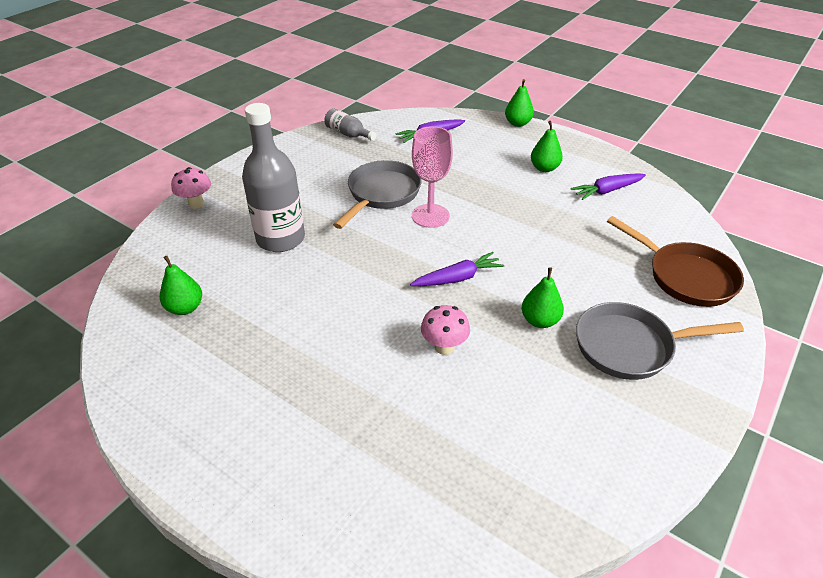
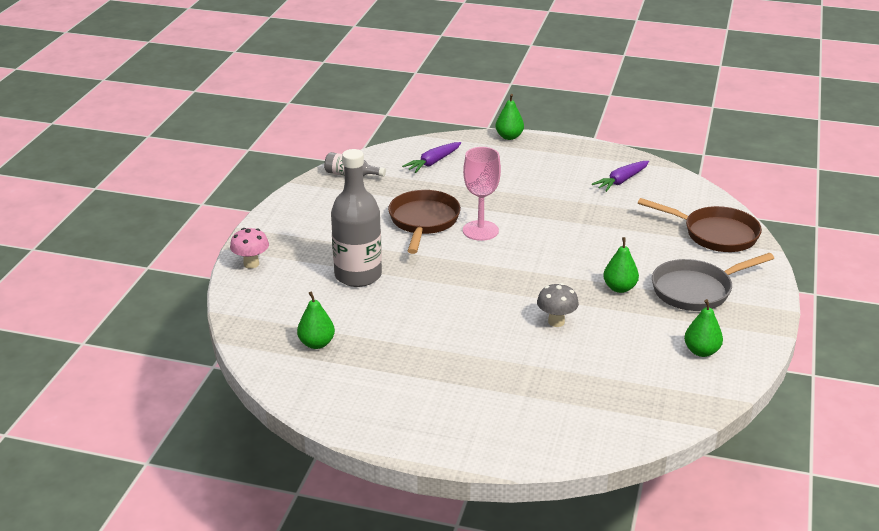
camera: 20 degrees left, 10 degrees down
grey pan [333,160,422,229] -> brown pan [388,190,461,254]
purple carrot [410,252,504,286] -> none
pink mushroom [421,305,470,355] -> grey mushroom [537,283,579,327]
green pear [531,121,563,172] -> green pear moved to [684,299,723,357]

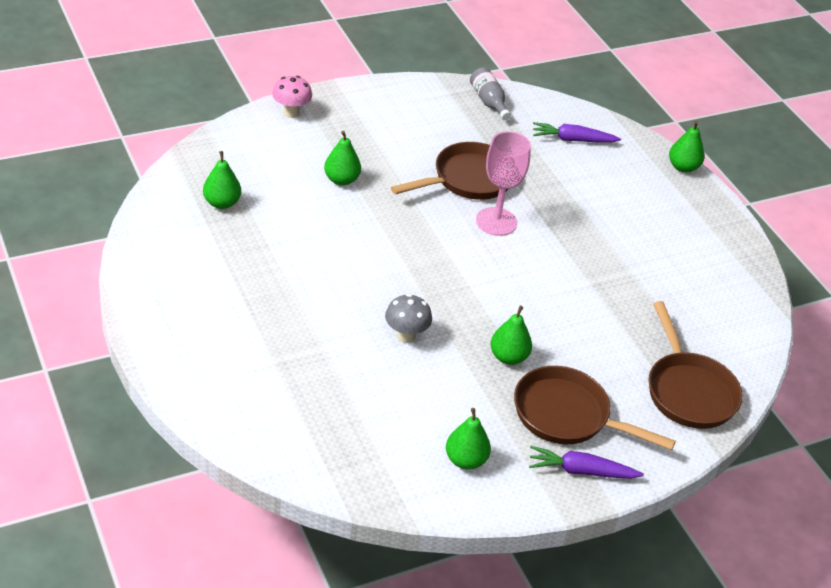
camera: 45 degrees right, 10 degrees up
grey bottle [331,149,382,287] -> green pear [324,131,361,186]
purple carrot [592,161,649,192] -> purple carrot moved to [529,446,644,479]
grey pan [652,253,774,311] -> brown pan [514,366,676,450]

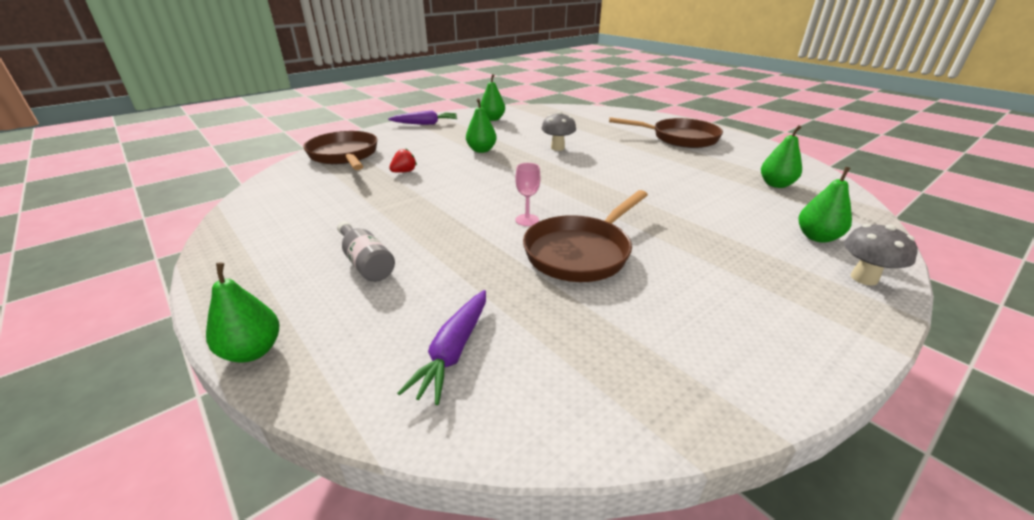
camera: 170 degrees right, 10 degrees down
pink mushroom [272,76,312,118] -> grey mushroom [844,224,918,286]
green pear [324,131,361,186] -> green pear moved to [799,167,852,243]
grey bottle [470,67,511,120] -> grey bottle moved to [337,221,395,282]
pink goblet [476,131,531,236] -> pink goblet [515,163,540,226], size x0.52
brown pan [514,366,676,450] -> brown pan moved to [609,117,723,148]
purple carrot [533,122,621,143] -> purple carrot turned 120 degrees clockwise [397,290,486,405]
none -> red strawberry [389,148,417,173]

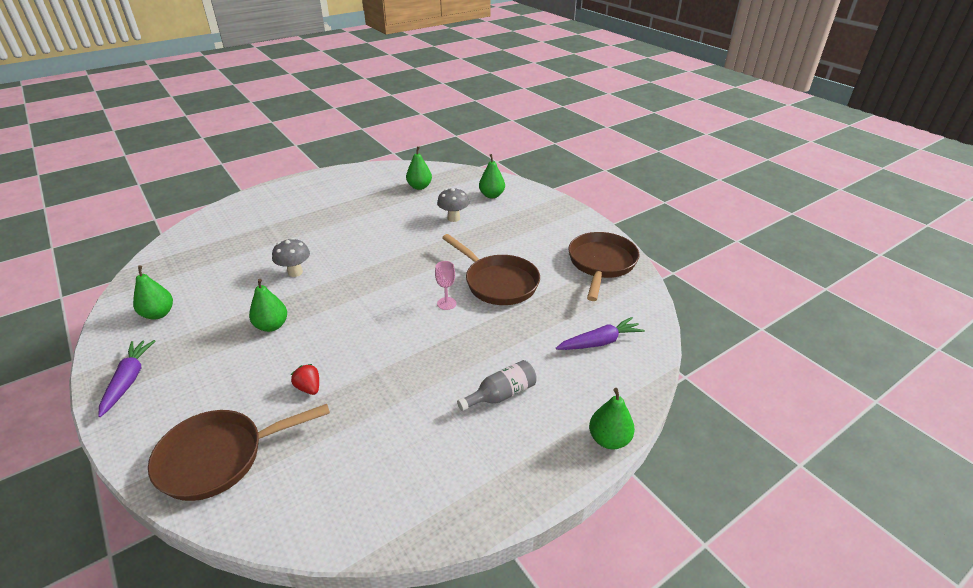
camera: 85 degrees left, 5 degrees up
purple carrot [397,290,486,405] -> purple carrot turned 45 degrees counterclockwise [556,317,645,350]
brown pan [609,117,723,148] -> brown pan moved to [568,232,639,301]
grey mushroom [844,224,918,286] -> grey mushroom moved to [437,188,469,222]

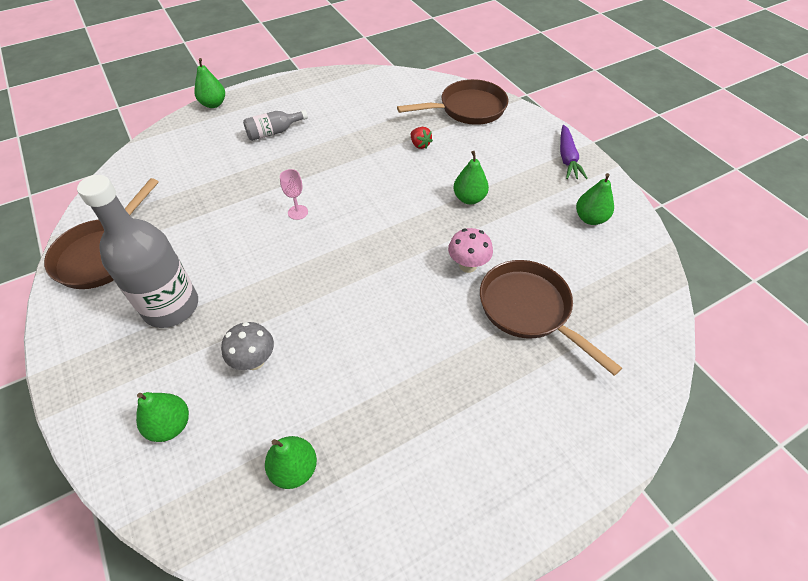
camera: 175 degrees left, 15 degrees up
grey mushroom [272,238,310,277] -> pink mushroom [448,228,493,273]
brown pan [442,234,540,305] -> brown pan moved to [480,260,622,376]
purple carrot [556,317,645,350] -> none
none -> grey bottle [77,175,198,328]

